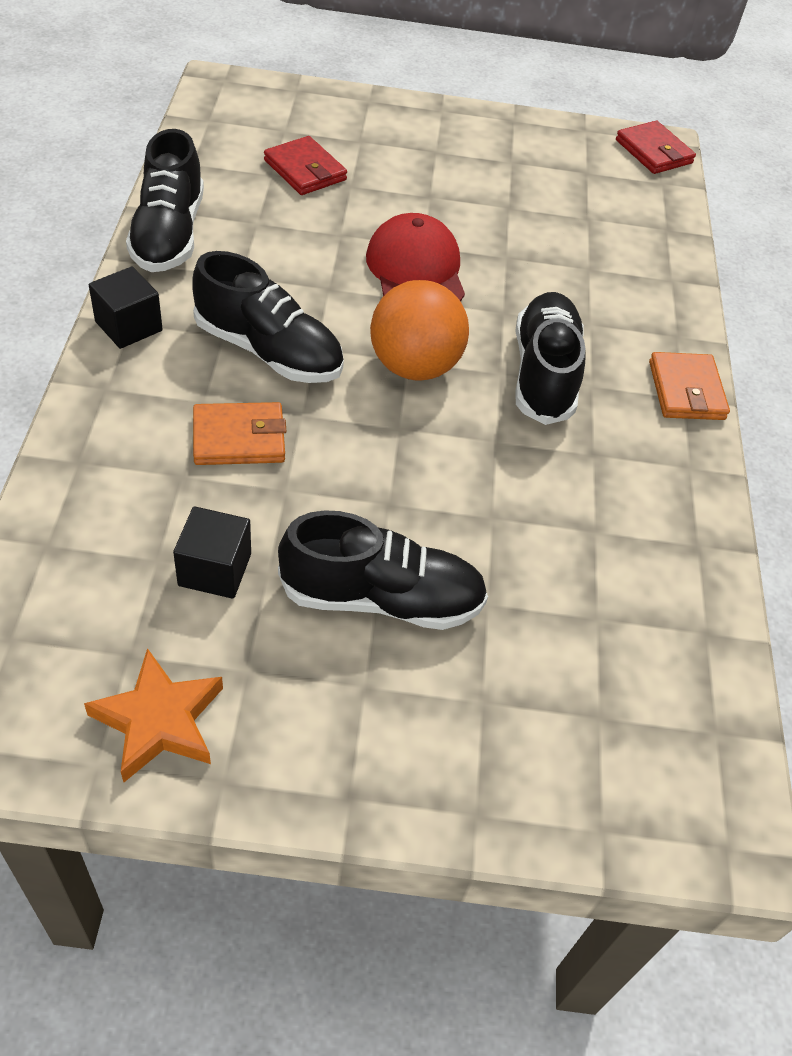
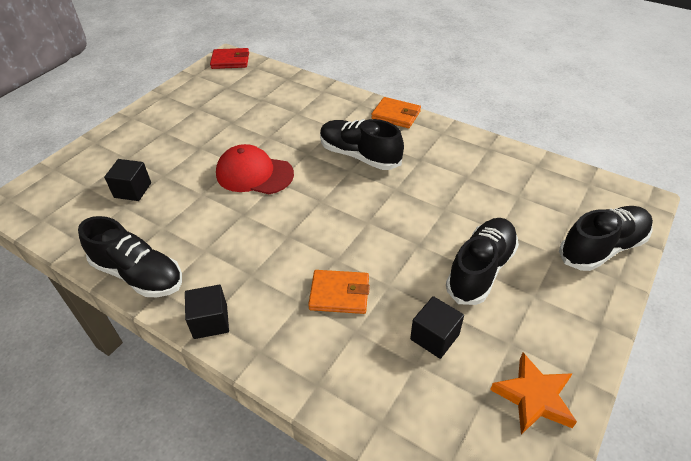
camera: 55 degrees left, 5 degrees down
black shoe [192,251,344,383] -> black shoe moved to [559,206,653,271]
orange wallet [193,402,287,465] -> orange wallet turned 75 degrees clockwise [308,270,370,314]
red wallet [264,136,347,195] -> black cube [104,159,151,201]
orange ball [370,280,469,381] -> none

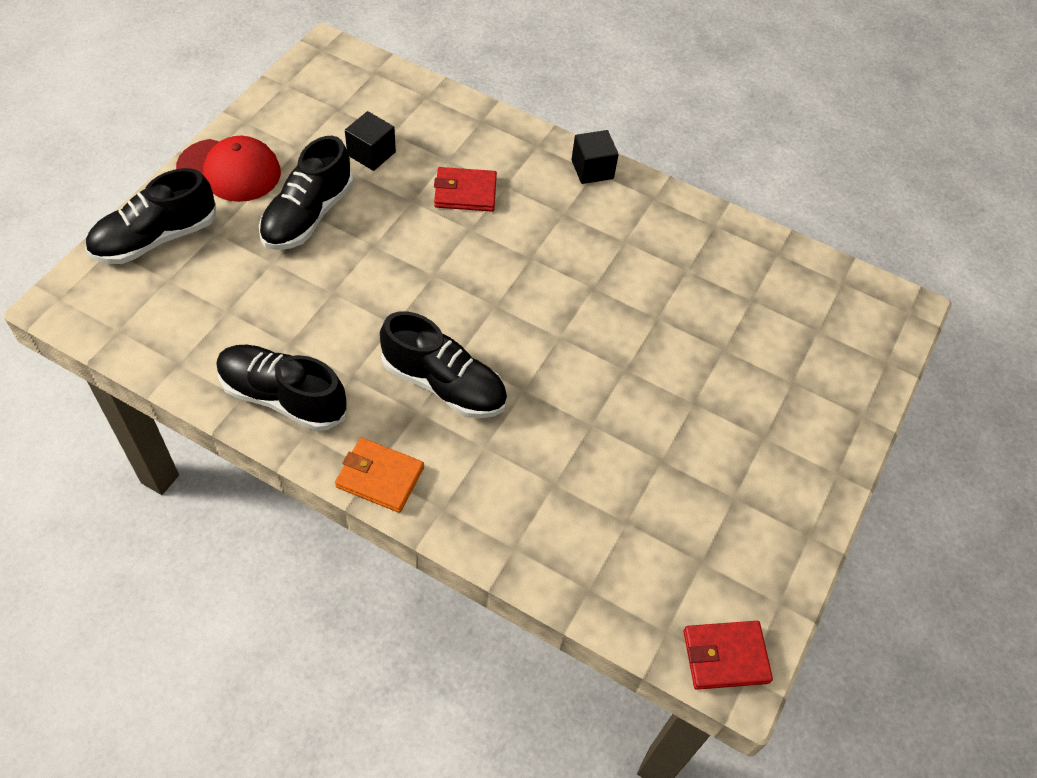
camera: 170 degrees right, 10 degrees up
black shoe [78,216,182,297] -> black shoe moved to [216,345,347,431]
black cube [104,159,151,201] -> none
red cap [216,144,294,194] -> red cap moved to [176,136,281,202]
orange wallet [308,270,370,314] -> red wallet [434,167,497,212]
orange star [490,353,577,435] -> none

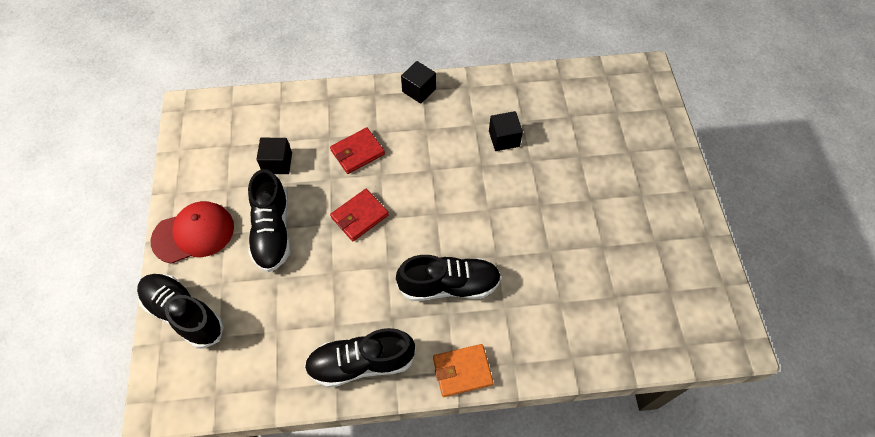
camera: 30 degrees left, 5 degrees up
black shoe [85,168,216,264] -> black shoe turned 105 degrees clockwise [137,274,224,349]
red wallet [684,621,773,690] -> red wallet moved to [330,189,389,241]
none -> black cube [489,111,523,151]

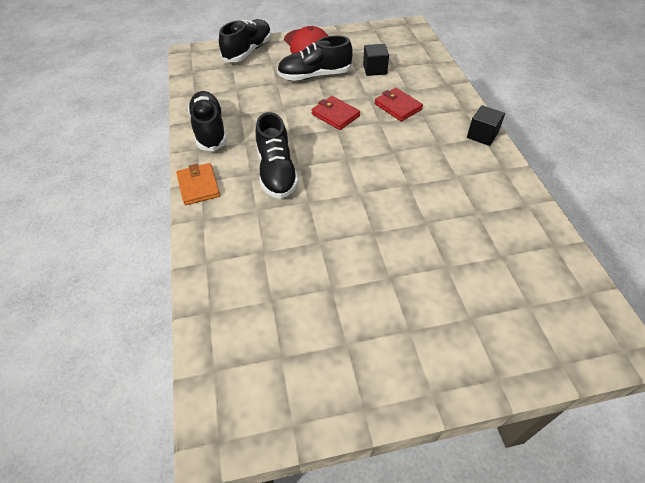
camera: 85 degrees right, 10 degrees down
black cube [489,111,523,151] -> none

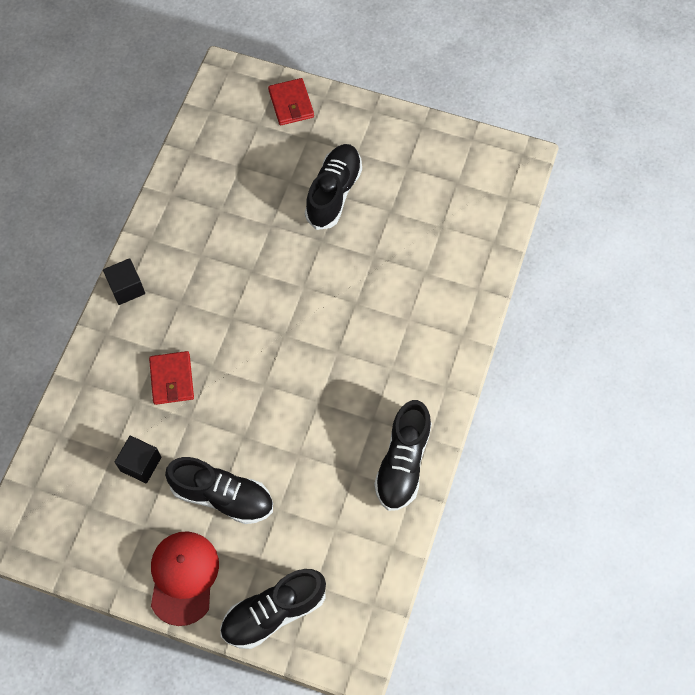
camera: 150 degrees left, 15 degrees up
orange wallet [176,163,220,205] -> none
black shoe [256,112,299,199] -> black shoe moved to [305,144,362,230]
red wallet [312,96,360,130] -> red wallet moved to [268,78,314,125]

